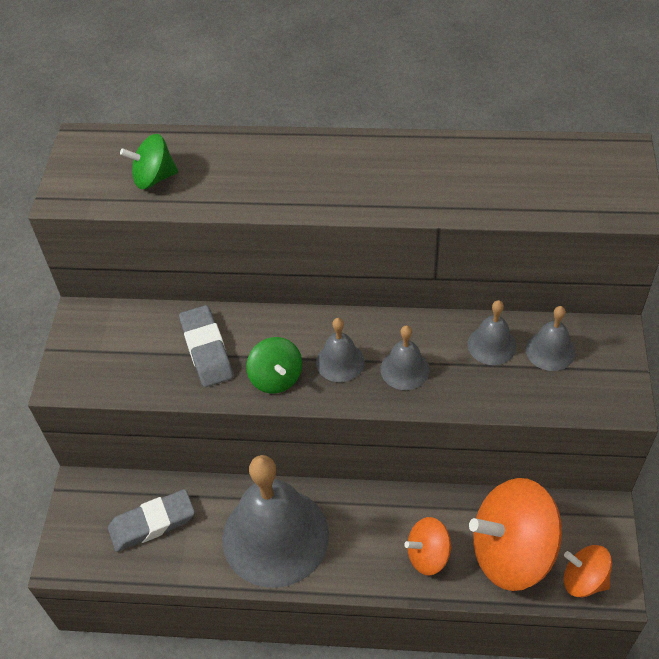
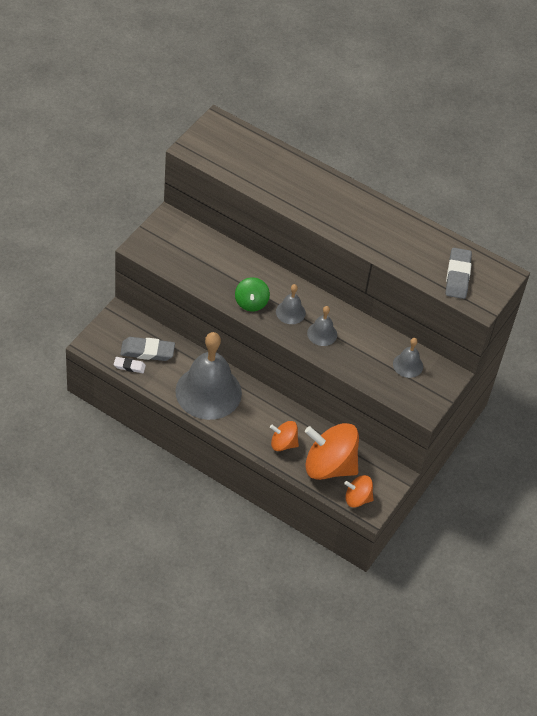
camera: 20 degrees right, 0 degrees up
green spinning top [120,134,178,189] -> none
grey eraser [179,305,233,387] -> grey eraser moved to [446,248,472,299]
grey bell [468,300,516,365] -> none
orange spinning top [564,545,612,597] -> orange spinning top turned 45 degrees counterclockwise [344,475,374,507]
none -> white eraser [114,357,146,373]

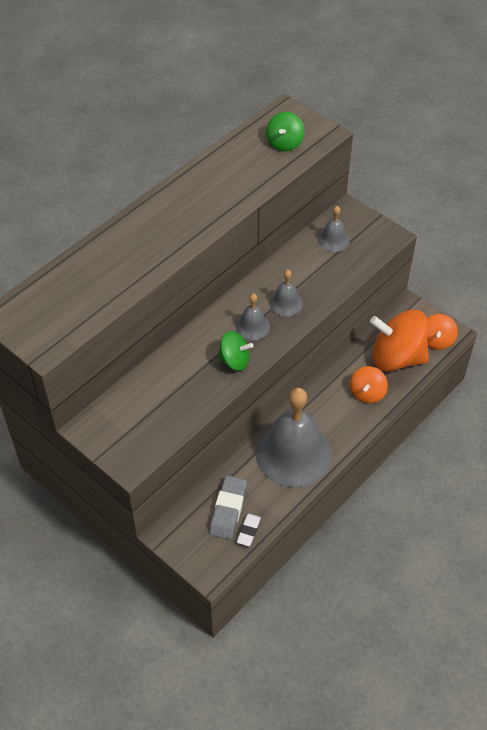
camera: 75 degrees left, 0 degrees up
orange spinning top [305,423,359,480] -> orange spinning top turned 75 degrees clockwise [370,310,429,371]
grey eraser [446,248,472,299] -> green spinning top [266,112,304,151]

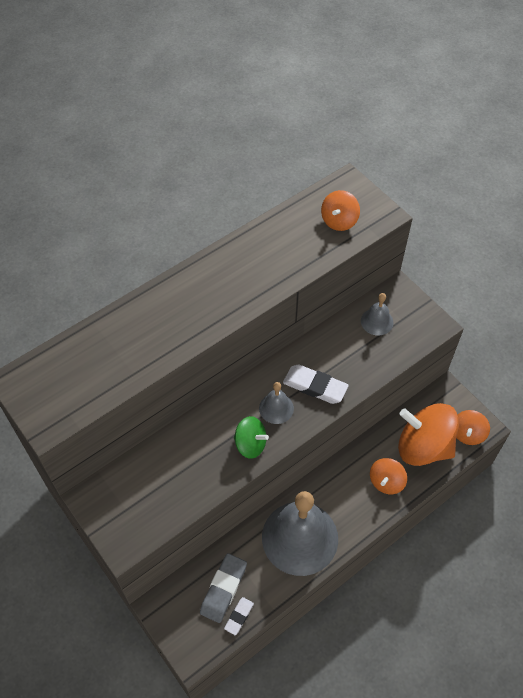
camera: 10 degrees right, 5 degrees up
green spinning top [266,112,304,151] -> orange spinning top [321,190,360,231]
grey bell [269,270,303,316] -> white eraser [283,365,349,404]

